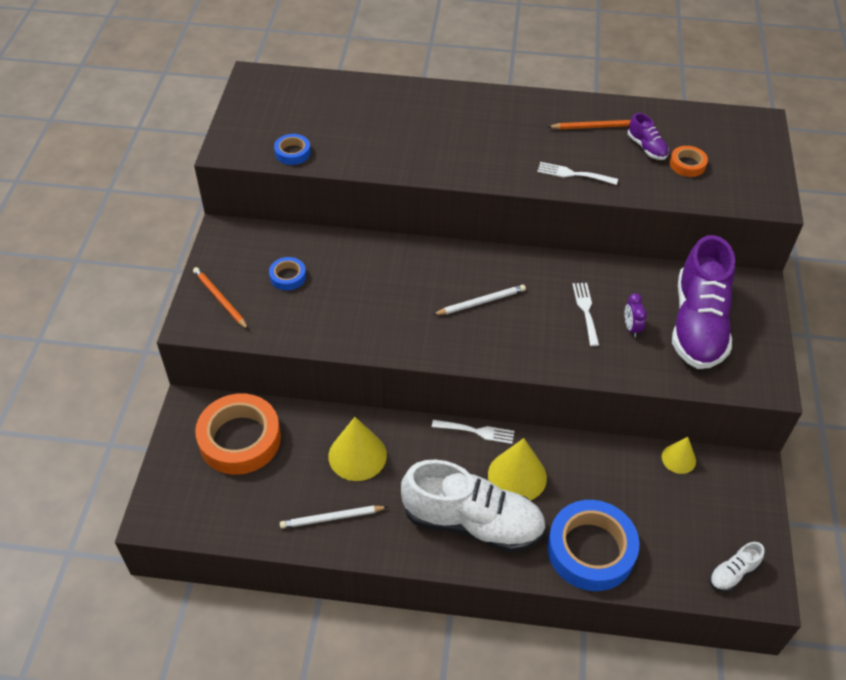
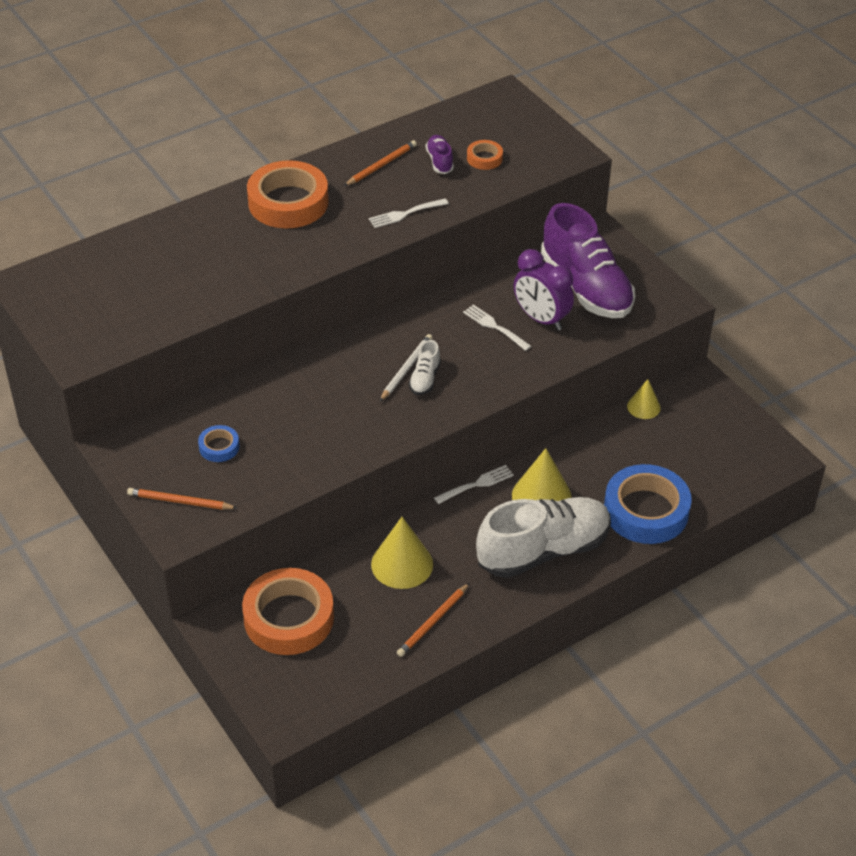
camera: 40 degrees left, 5 degrees down
blue tape [274,134,311,165] -> none
white pencil [280,505,387,528] -> orange pencil [397,583,469,657]
purple clock [625,293,647,337] -> purple clock [514,249,574,330], size x1.98
purple shoe [628,113,669,160] -> purple shoe turned 120 degrees counterclockwise [426,135,454,174]
white shoe [710,542,764,592] -> white shoe moved to [409,340,441,395]
none -> orange tape [247,160,329,229]

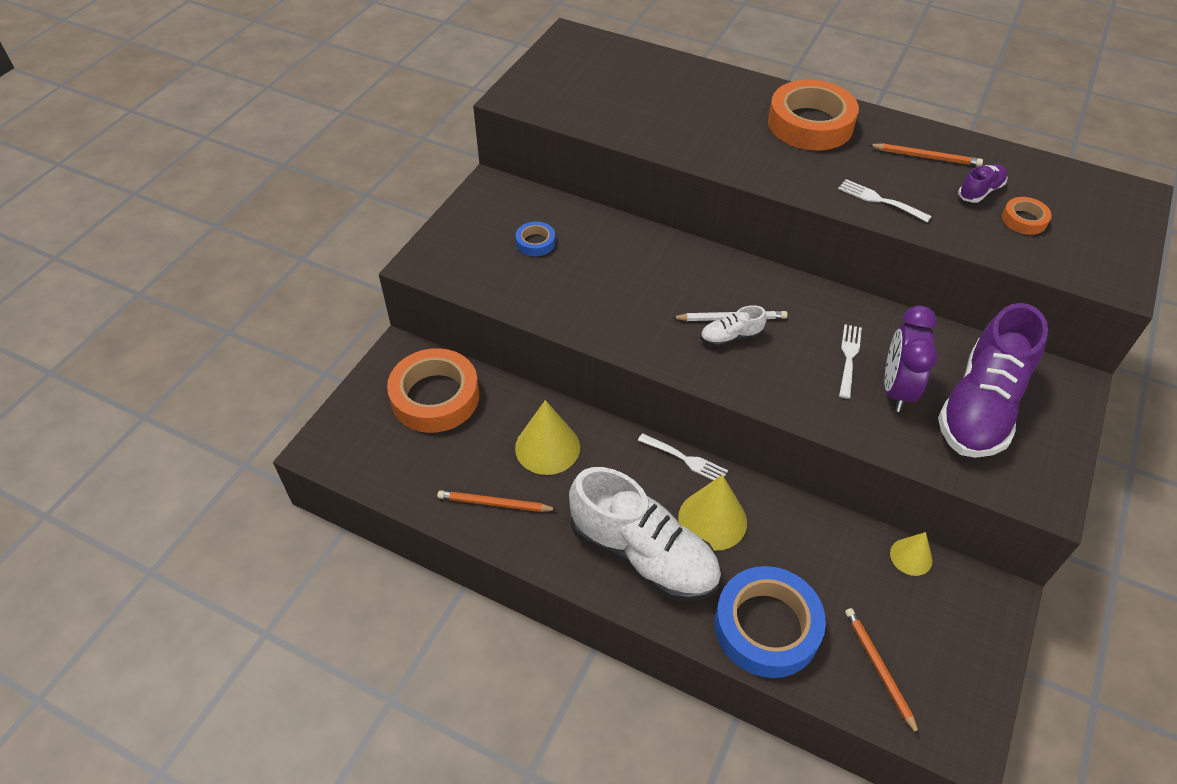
camera: 60 degrees right, 5 degrees up
orange pencil [127,488,237,510] -> orange pencil moved to [845,608,919,736]

